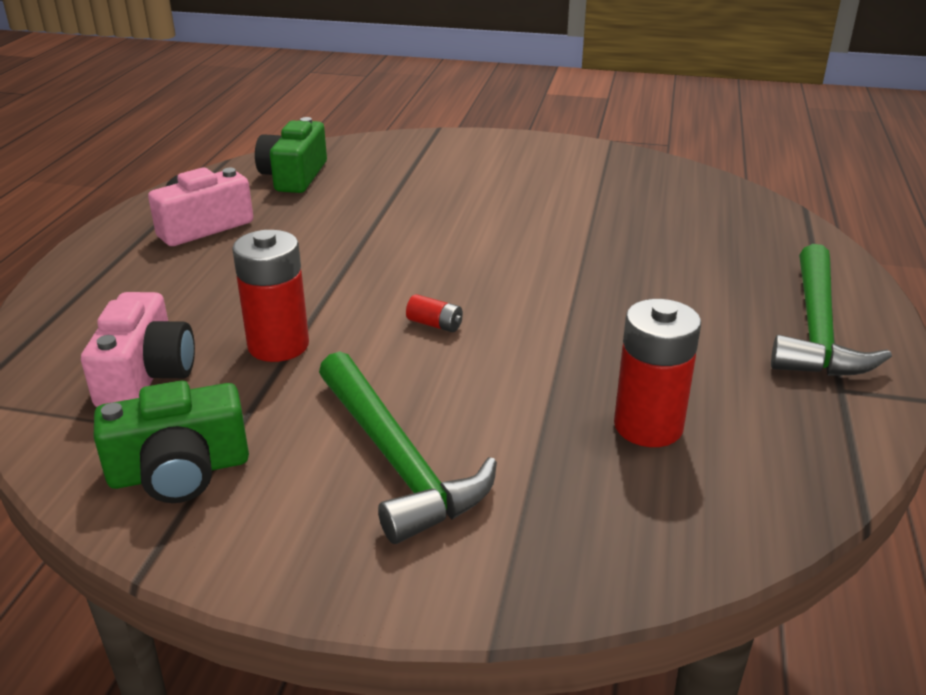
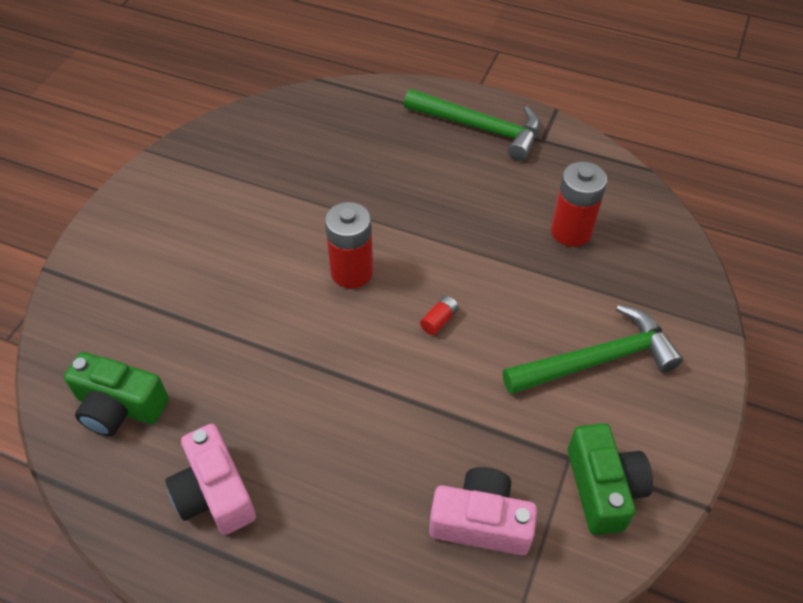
camera: 80 degrees left, 20 degrees up
red battery [232,230,309,362] -> red battery moved to [325,202,373,288]

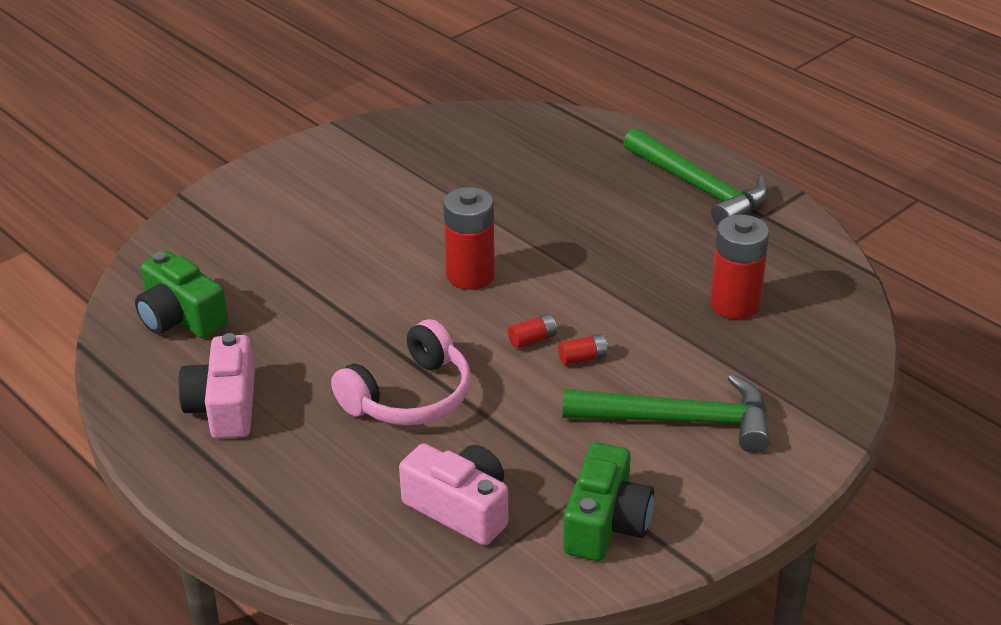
camera: 25 degrees right, 15 degrees down
none -> pink headphones [331,319,471,425]
none -> red battery [558,334,609,365]

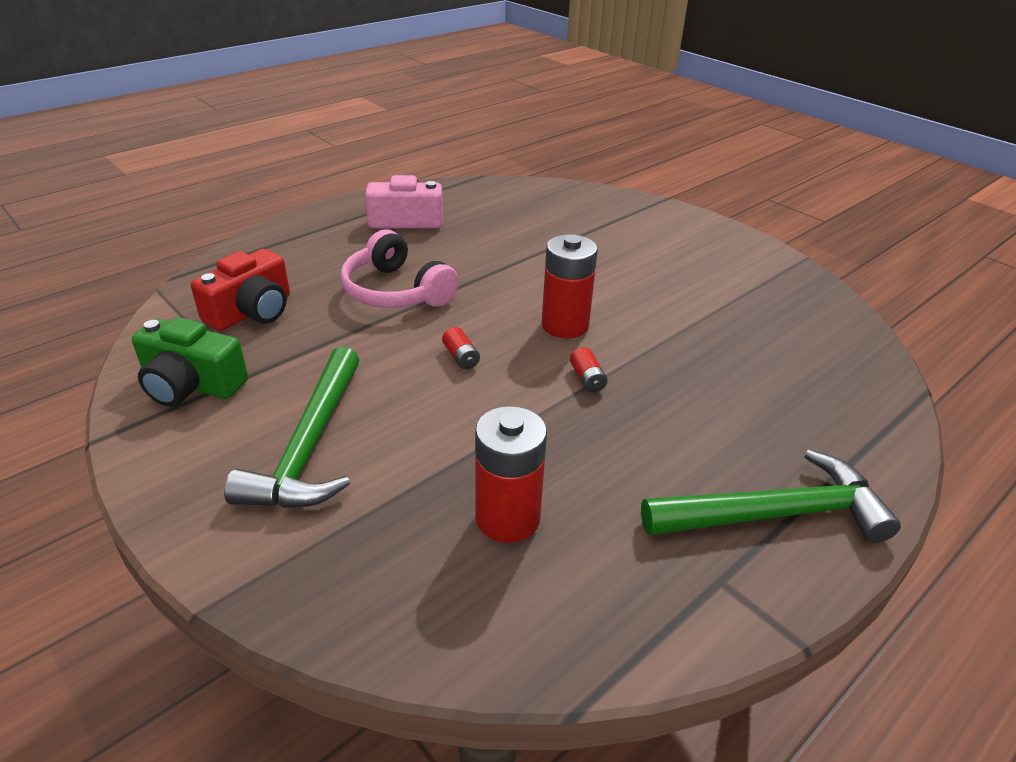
camera: 90 degrees right, 0 degrees up
green camera [135,251,228,338] -> none
pink camera [399,443,509,546] -> red camera [191,249,290,331]
red battery [558,334,609,365] -> red battery moved to [570,347,608,393]
green hammer [623,128,769,225] -> green hammer turned 150 degrees counterclockwise [641,450,901,543]

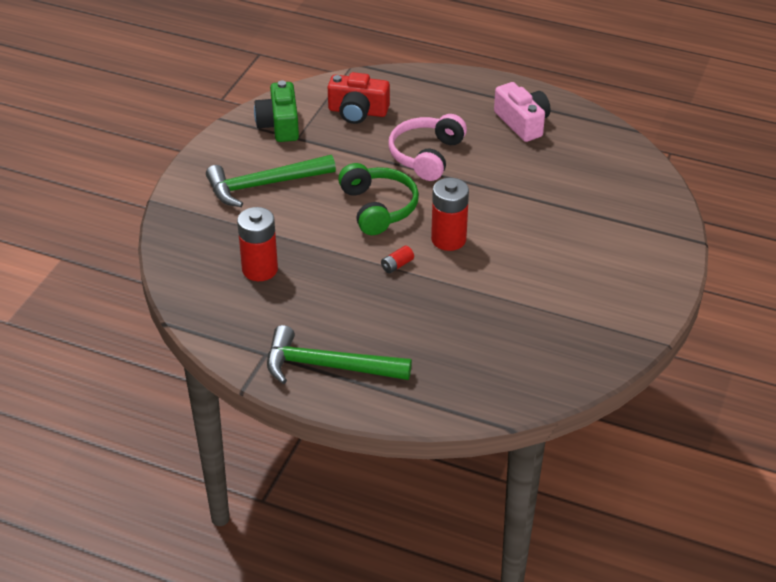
camera: 65 degrees right, 5 degrees up
red battery [442,327,480,369] -> green headphones [338,163,419,235]
green hammer [641,450,901,543] -> green hammer turned 135 degrees clockwise [267,325,412,384]

